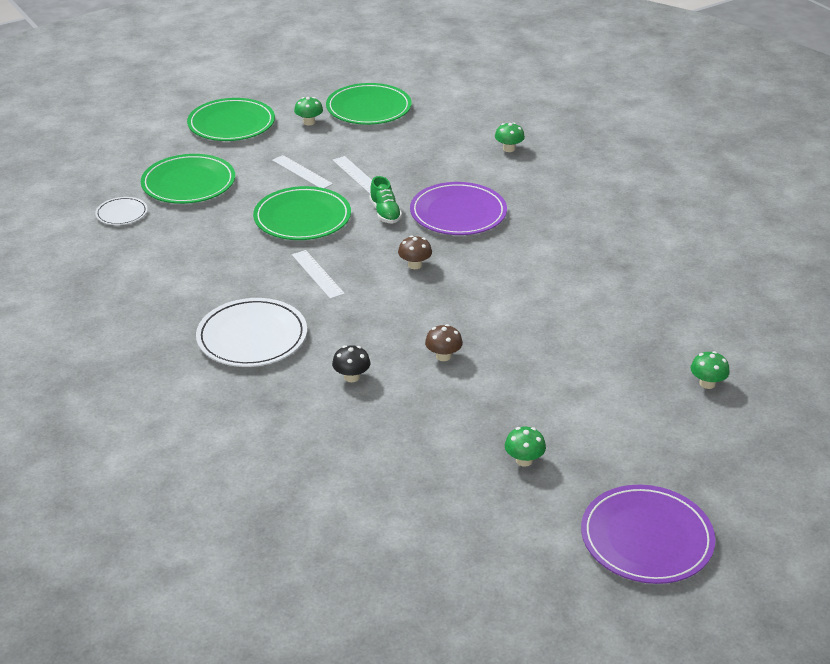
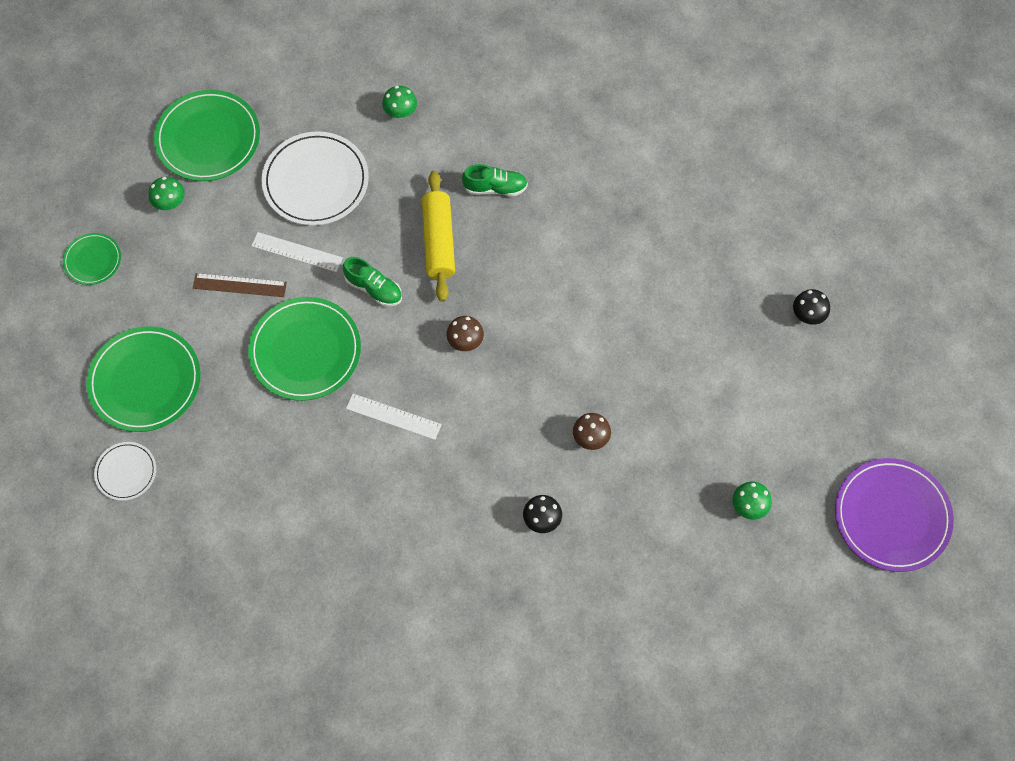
camera: 40 degrees left, 30 degrees up
green plate [187,98,275,141] -> green plate [63,233,121,285], size x0.53
white plate [196,298,307,367] -> white plate moved to [262,131,369,226]
white ruler [272,155,333,188] -> brown ruler [193,273,287,297]
purple plate [410,182,507,235] -> yellow rolling pin [422,171,455,302]
green mushroom [691,351,730,389] -> black mushroom [793,289,830,325]
none -> green shoe [462,164,528,196]

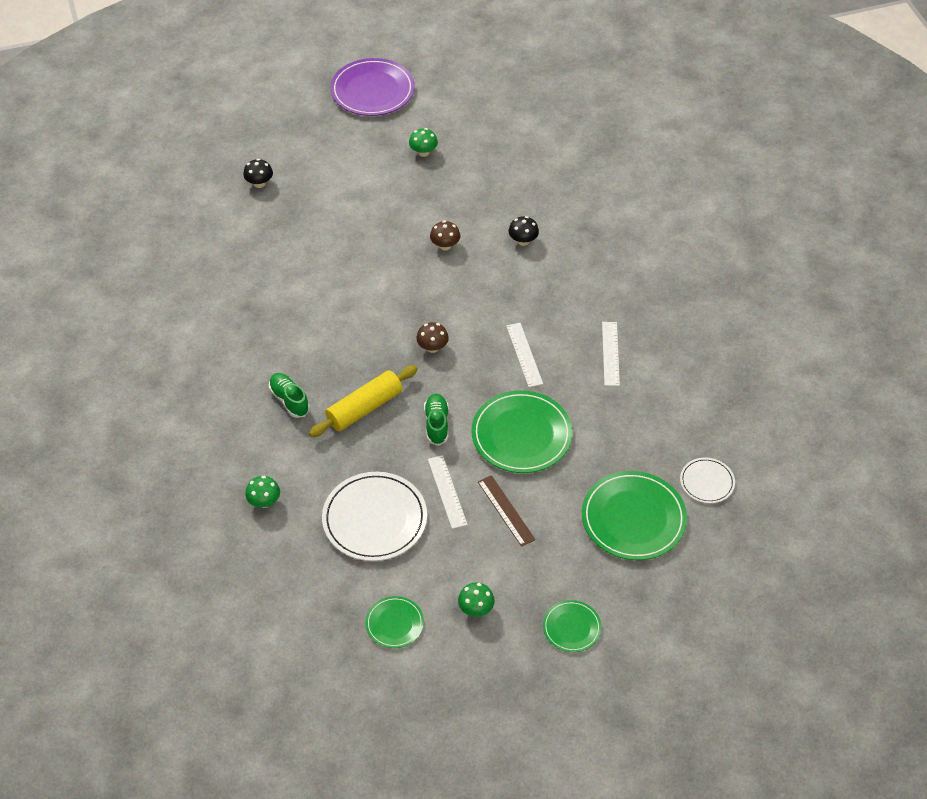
camera: 125 degrees left, 15 degrees down
green plate [154,90,260,181] -> green plate [365,596,424,648], size x0.53
none -> white ruler [602,322,620,386]

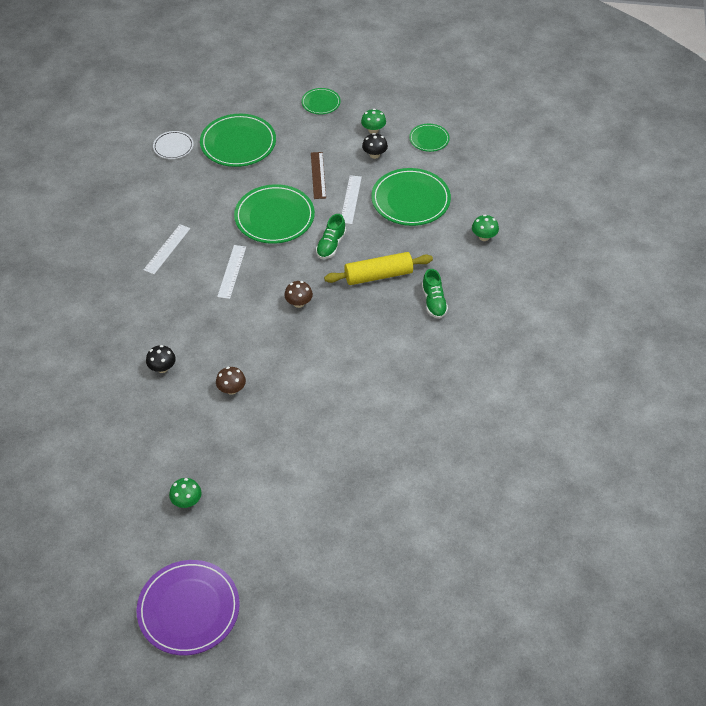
camera: 155 degrees left, 0 degrees up
black mushroom [243,159,273,188] -> black mushroom moved to [362,133,388,159]
white plate [322,472,427,561] -> green plate [371,168,451,226]

